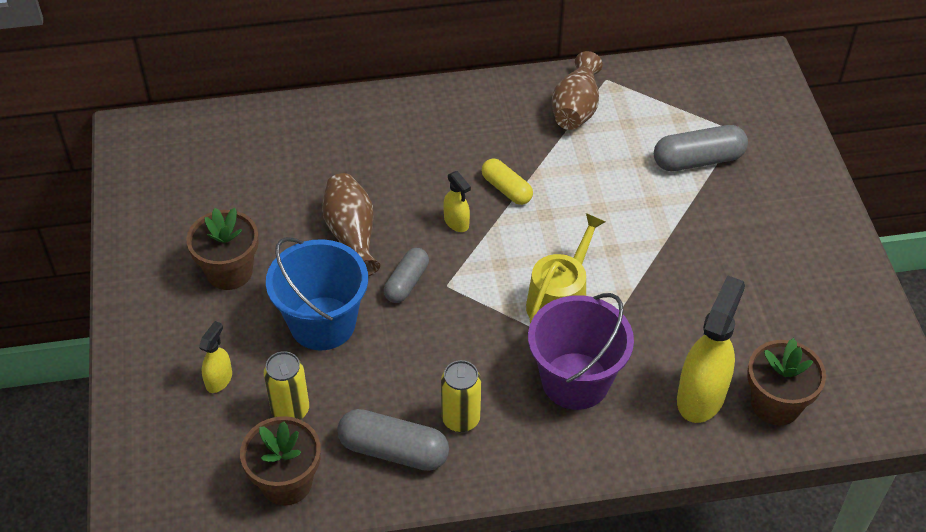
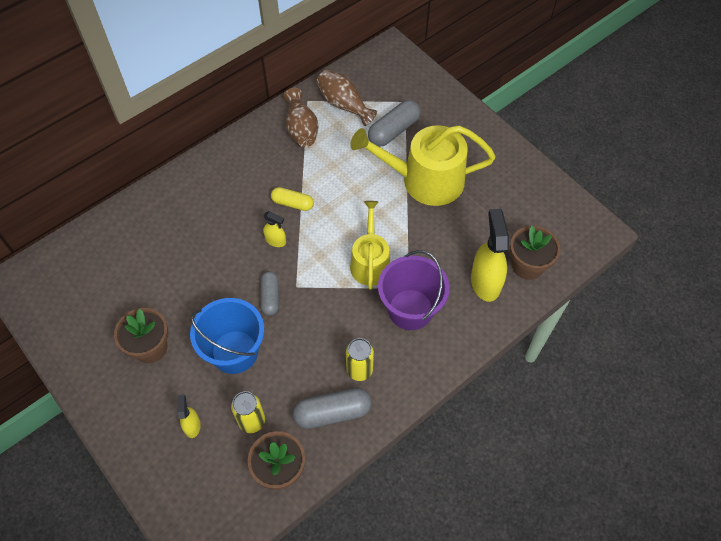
camera: 30 degrees left, 10 degrees up
brown vase [322,173,380,276] -> brown vase moved to [316,70,377,126]
none -> yellow watering can [350,125,496,206]

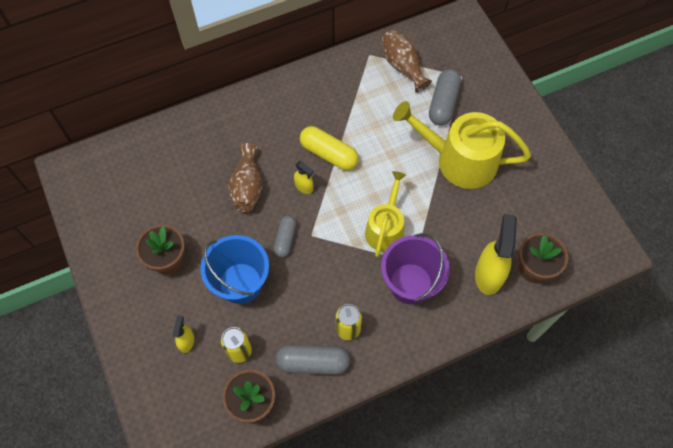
camera: 15 degrees right, 5 degrees up
yellow capsule [271,187,314,211] -> yellow capsule [300,126,359,170], size x1.53
brown vase [284,88,318,147] -> brown vase moved to [228,143,262,212]
grey capsule [368,100,421,147] -> grey capsule turned 45 degrees counterclockwise [429,69,461,125]

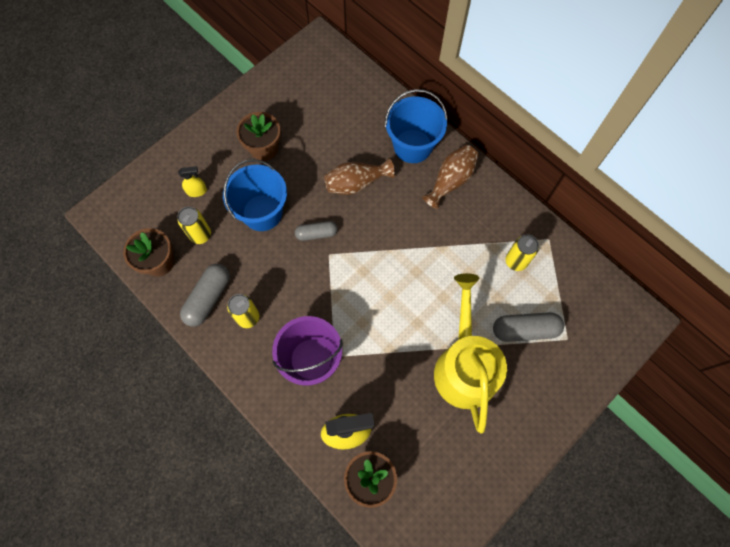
camera: 70 degrees right, 5 degrees up
grey capsule [276,345,350,374] -> grey capsule turned 45 degrees clockwise [180,264,230,327]
yellow spray bottle [294,161,314,194] -> none
yellow capsule [300,126,359,170] -> none
yellow watering can [365,171,406,257] -> none
brown vase [381,30,432,93] -> brown vase moved to [422,145,479,209]
none -> blue bucket [385,89,448,163]
none -> yellow can [506,235,539,271]

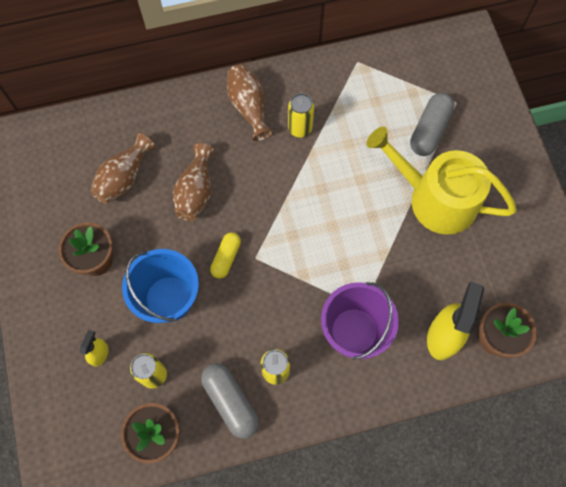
camera: 60 degrees left, 0 degrees up
grey capsule [295,221,338,241] -> yellow capsule [210,232,241,279]
blue bucket [385,89,448,163] -> none
yellow can [506,235,539,271] -> yellow can moved to [288,93,314,137]
none -> brown vase [90,133,155,204]

